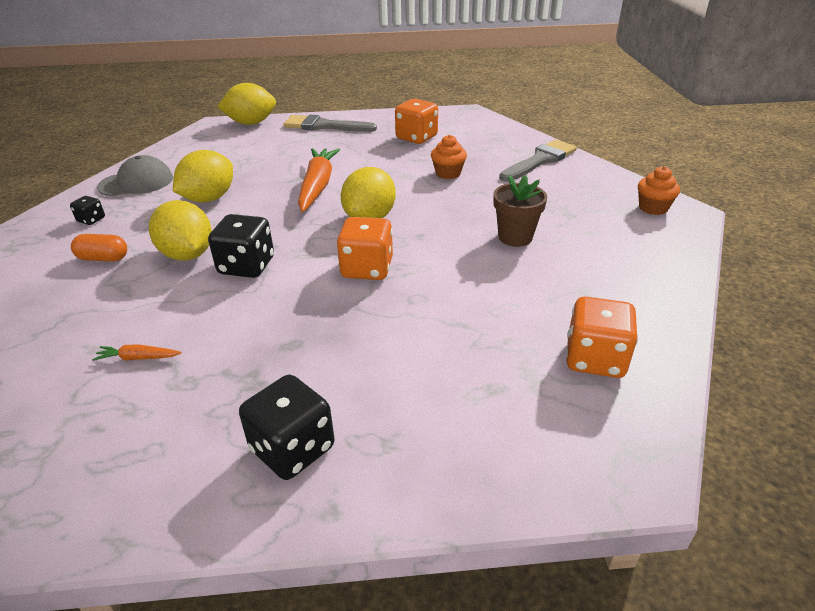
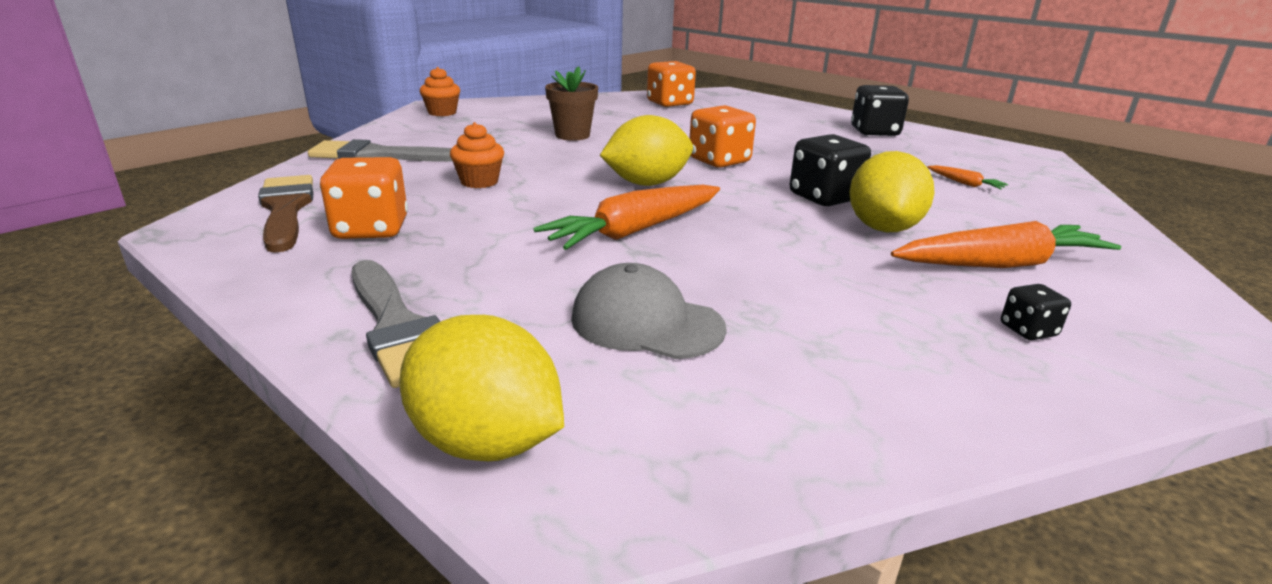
camera: 135 degrees left, 10 degrees down
orange capsule [71,234,127,262] -> orange carrot [891,221,1121,268]
grey cap [97,155,173,196] -> grey cap moved to [571,263,727,359]
yellow lemon [173,150,233,203] -> none
none -> brown brush [258,175,313,253]

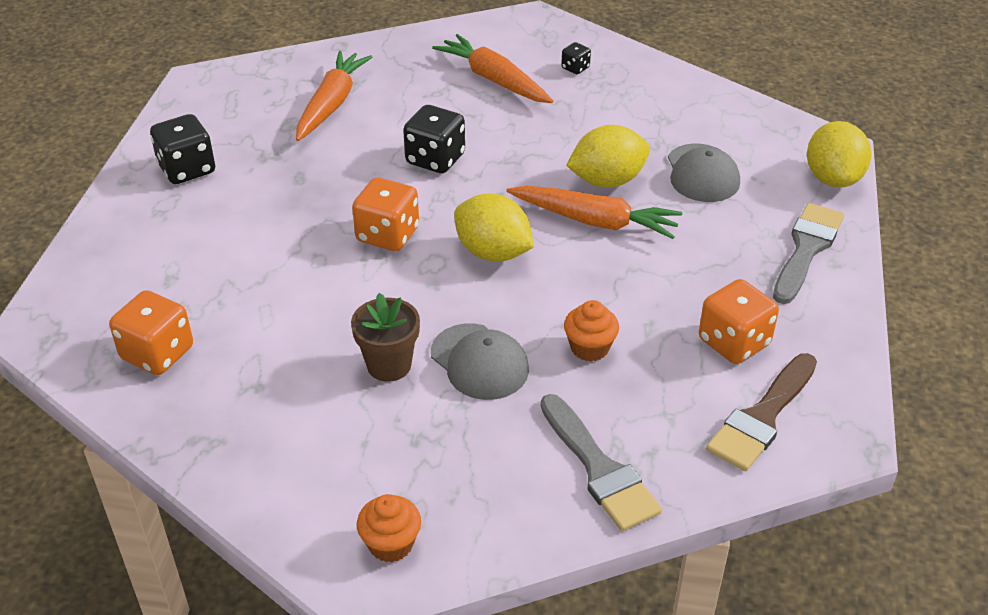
camera: 120 degrees left, 15 degrees up
yellow lemon [850,151,935,232] -> yellow lemon moved to [566,125,650,188]
orange carrot [927,165,1008,189] -> orange carrot [296,51,372,141], size x2.31
none -> grey cap [431,323,529,400]

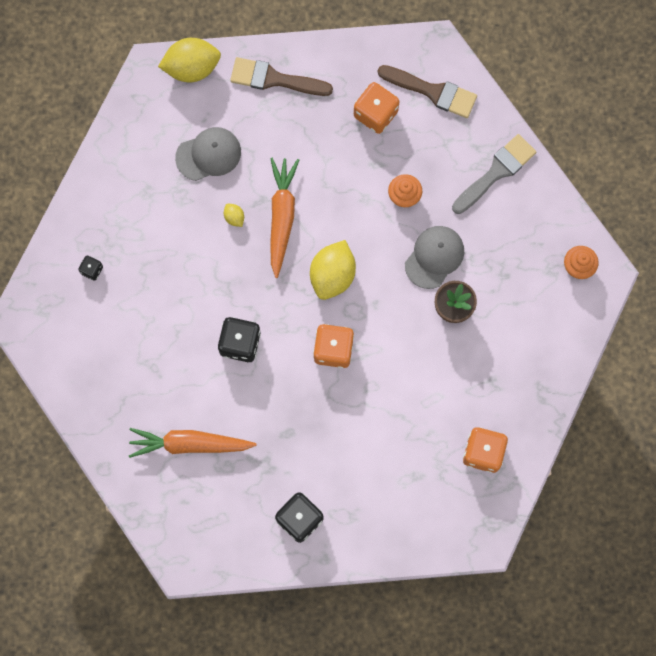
camera: 105 degrees left, 35 degrees up
orange carrot [432,34,553,103] -> none
yellow lemon [566,125,650,188] -> yellow lemon [224,204,244,227], size x0.44
grey brush [773,203,844,304] -> brown brush [230,57,333,96]

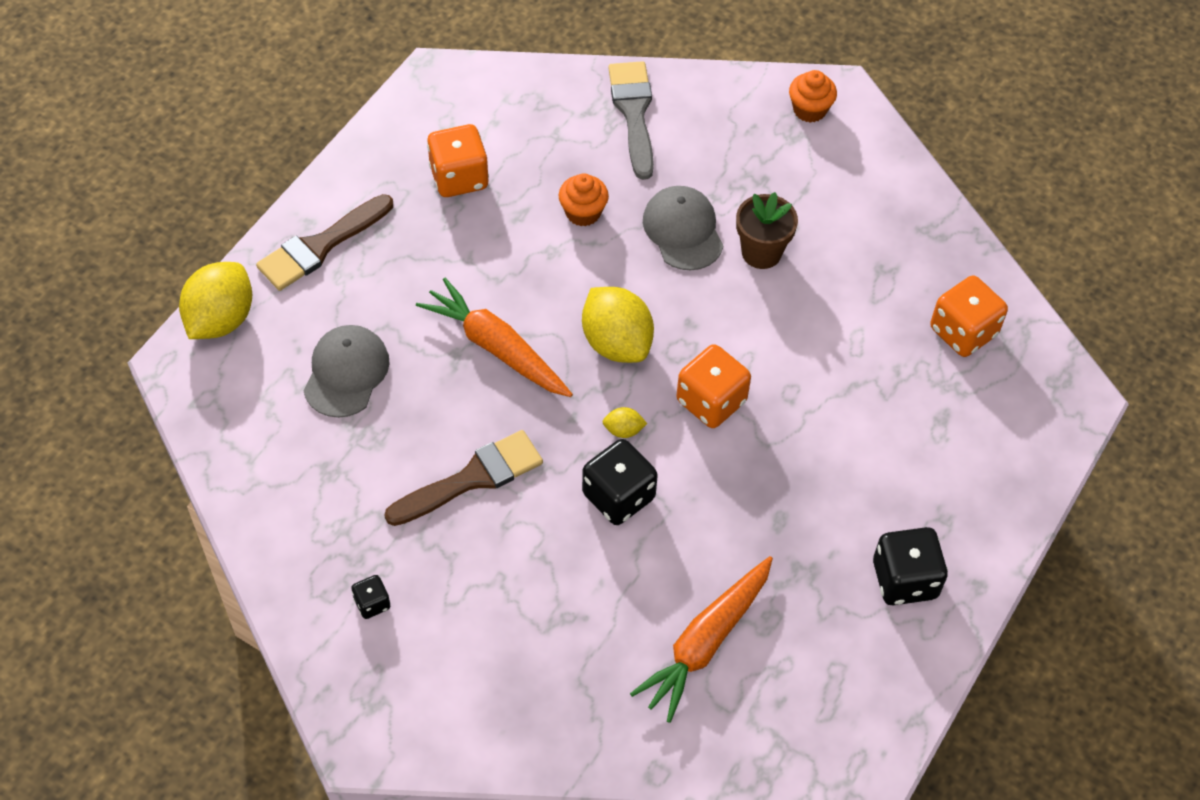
camera: 55 degrees left, 20 degrees down
yellow lemon [224,204,244,227] -> yellow lemon moved to [602,407,647,438]
brown brush [378,65,477,118] -> brown brush moved to [384,430,543,526]

